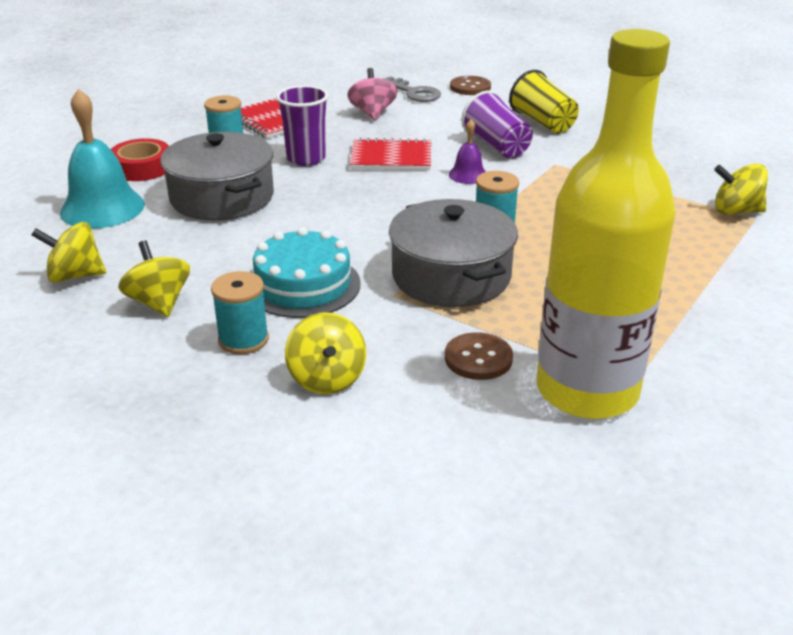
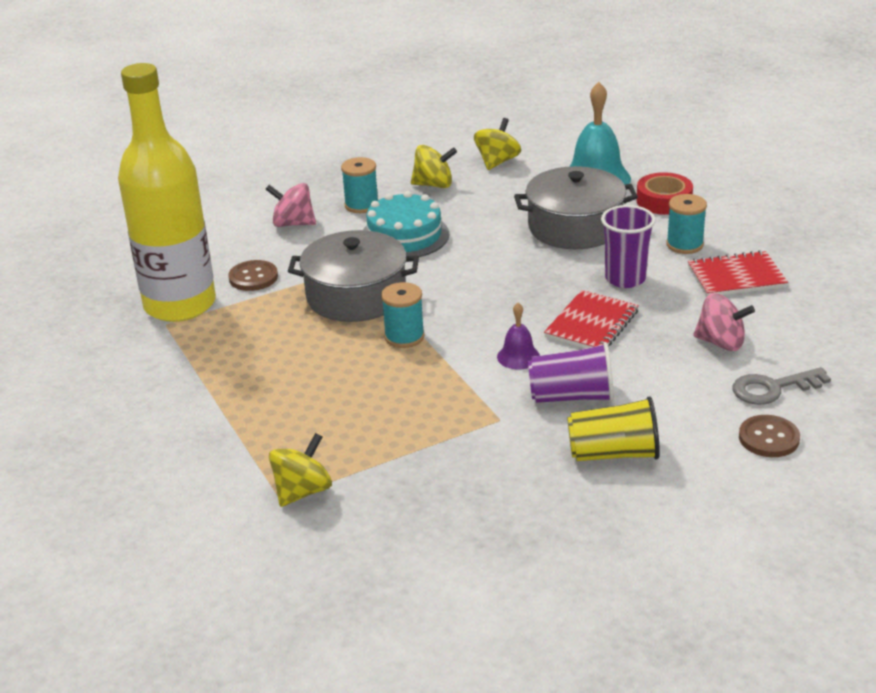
camera: 120 degrees right, 0 degrees up
yellow spinning top [285,312,366,394] -> pink spinning top [265,183,316,227]

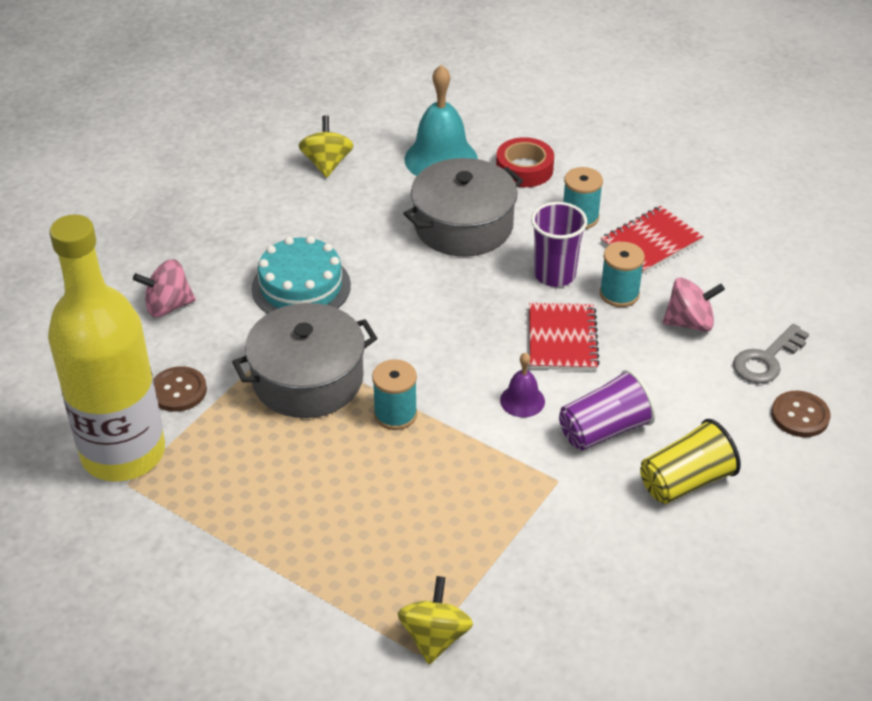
camera: 30 degrees left, 10 degrees up
turquoise spool [341,157,378,213] -> turquoise spool moved to [600,242,645,307]
yellow spinning top [411,145,457,188] -> none

